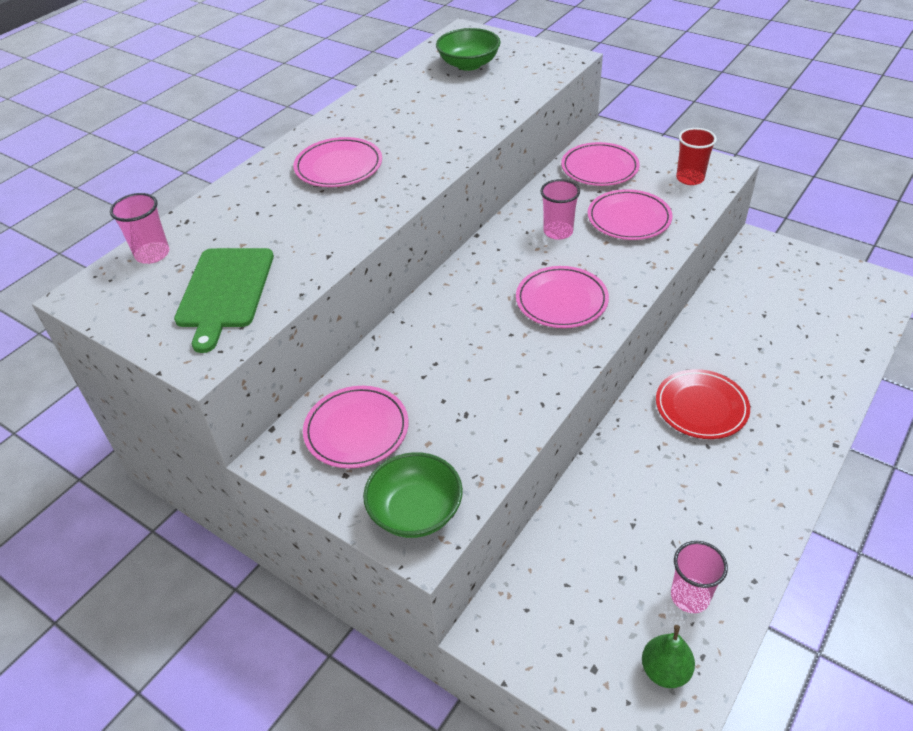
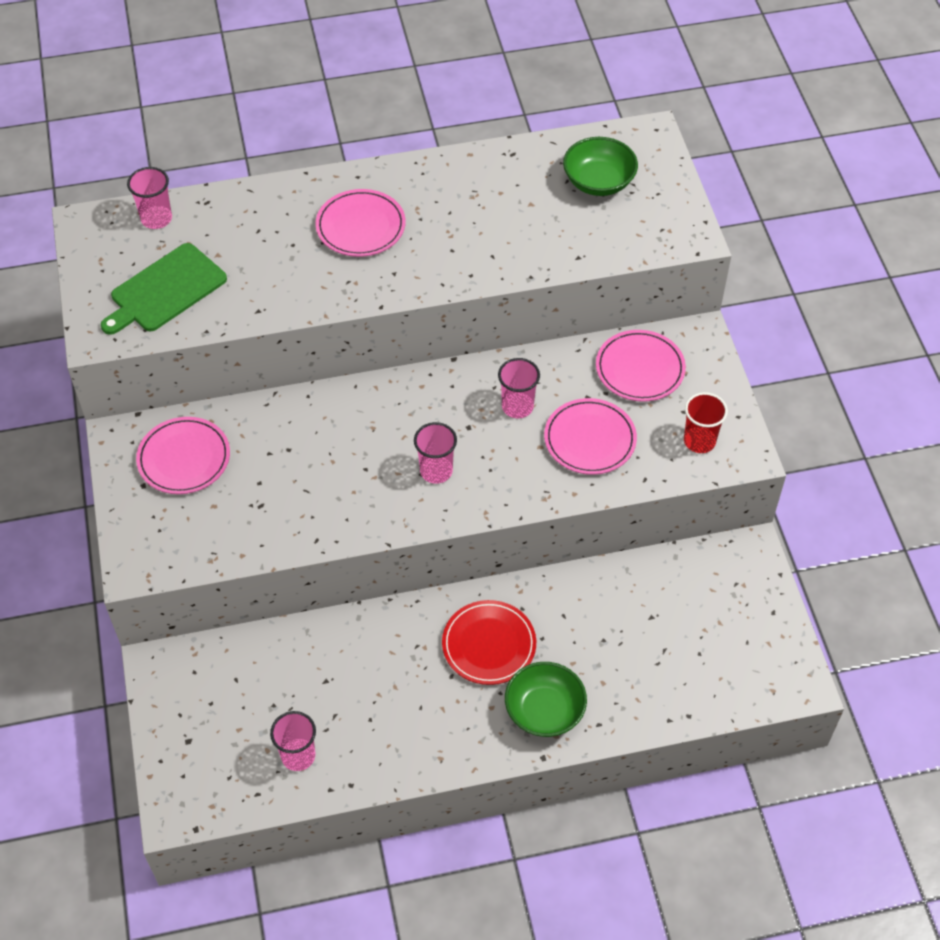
camera: 40 degrees right, 10 degrees up
green bowl [363,452,463,538] -> green bowl moved to [505,662,587,737]
pink plate [516,266,609,328] -> pink cup [414,422,457,484]
green pear [642,625,695,688] -> none

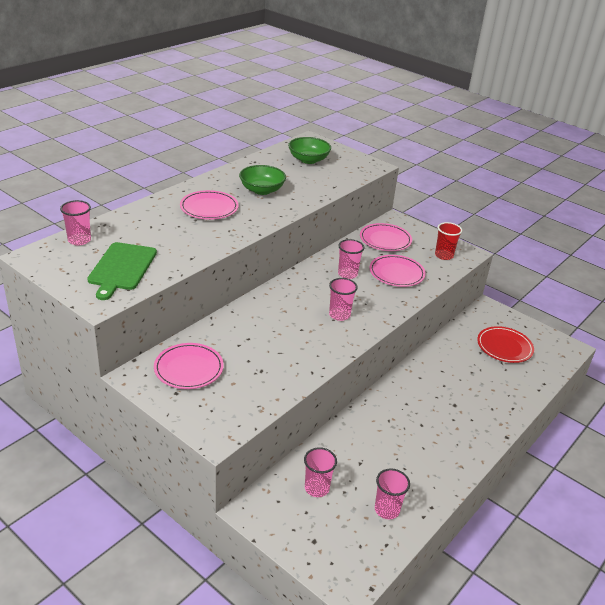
camera: 40 degrees left, 20 degrees down
red plate [442,600,536,685] -> red plate moved to [477,326,534,363]
green bowl [505,662,587,737] -> green bowl moved to [239,165,286,195]
none -> pink cup [304,447,337,497]

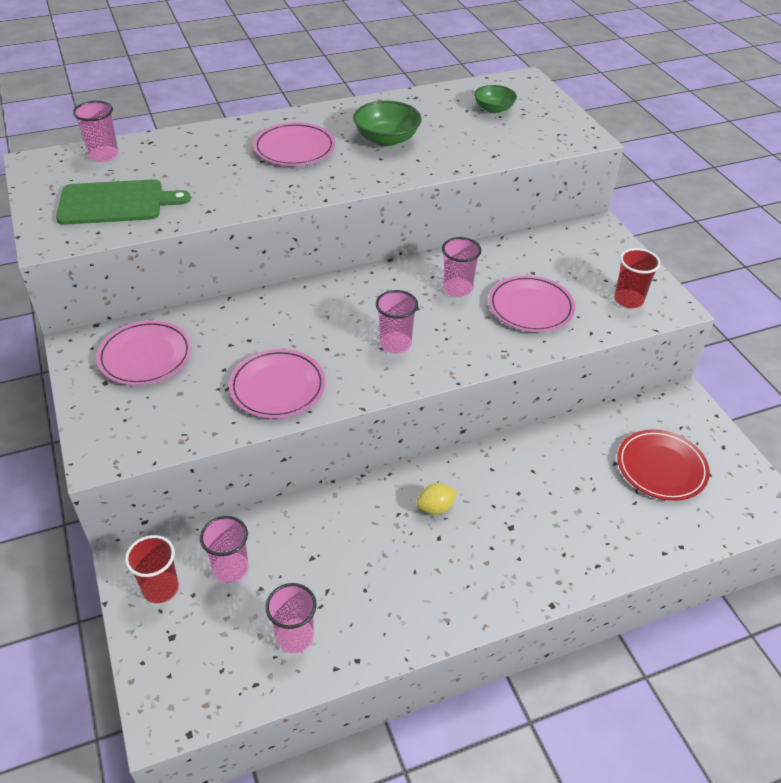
camera: 30 degrees right, 10 degrees up
green cutting board [87,242,157,300] -> green cutting board turned 135 degrees counterclockwise [56,179,191,225]
green bowl [288,137,331,164] -> green bowl [474,85,517,113], size x0.66
pink plate [360,223,412,251] -> pink plate moved to [229,349,325,418]
none -> red cup [125,535,179,603]
none -> yellow lemon [417,483,457,515]

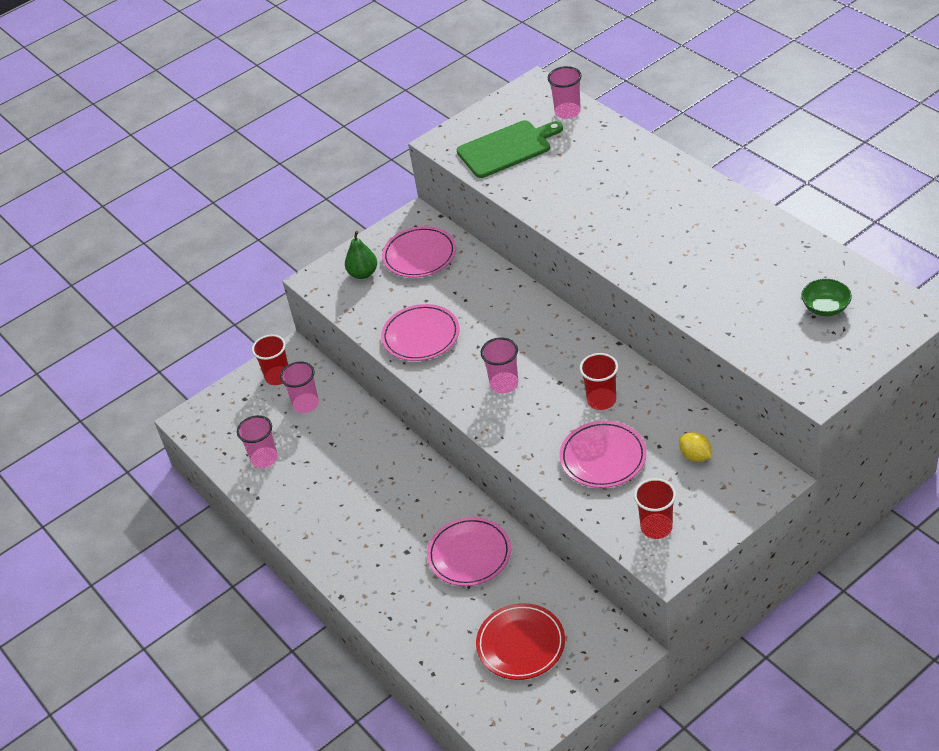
camera: 80 degrees right, 0 degrees up
green cutting board [56,179,191,225] -> green cutting board turned 90 degrees counterclockwise [457,120,563,178]
pink plate [253,122,335,166] -> pink plate moved to [427,517,511,586]
green bowl [353,101,422,146] -> none
yellow lemon [417,483,457,515] -> yellow lemon moved to [679,432,712,462]
pink cup [442,237,481,297] -> red cup [580,353,618,410]
none -> green pear [345,231,377,279]

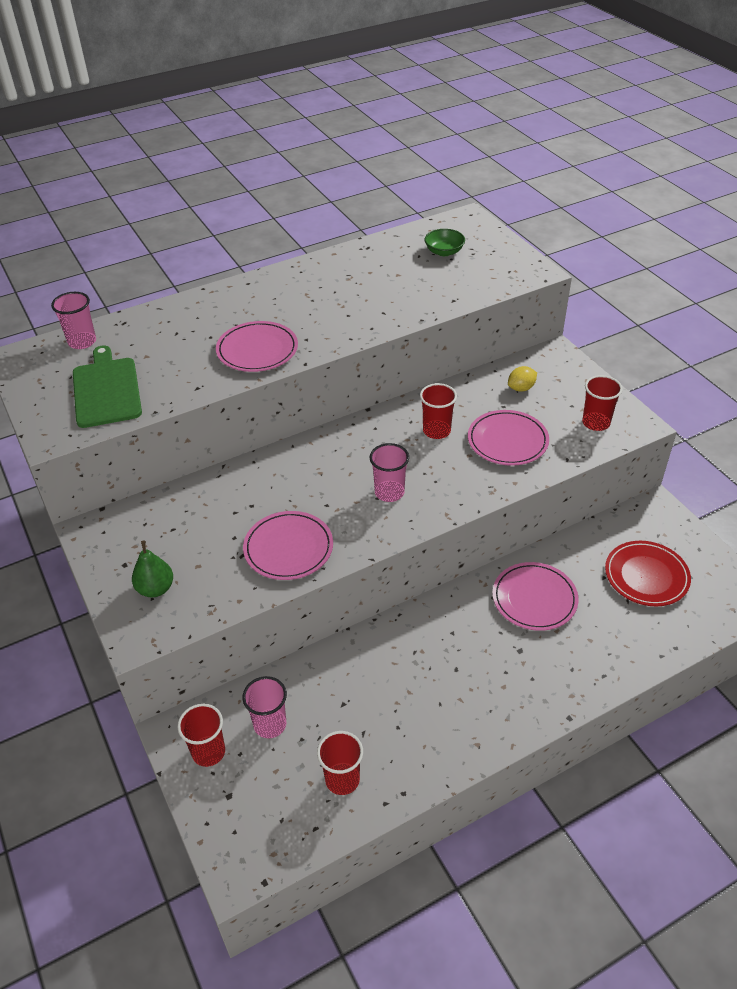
camera: 85 degrees left, 0 degrees up
pink cup [237,415,278,468] -> red cup [317,731,363,795]
pink plate [382,226,456,278] -> pink plate moved to [216,321,298,372]

